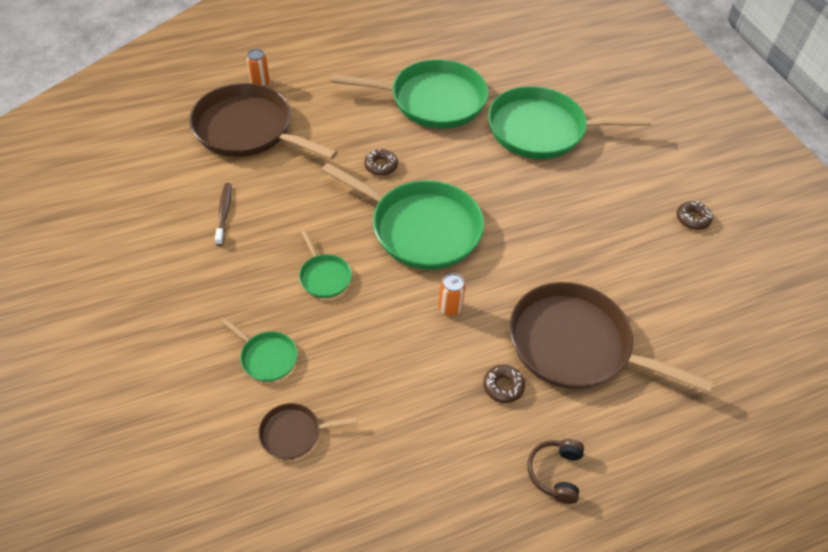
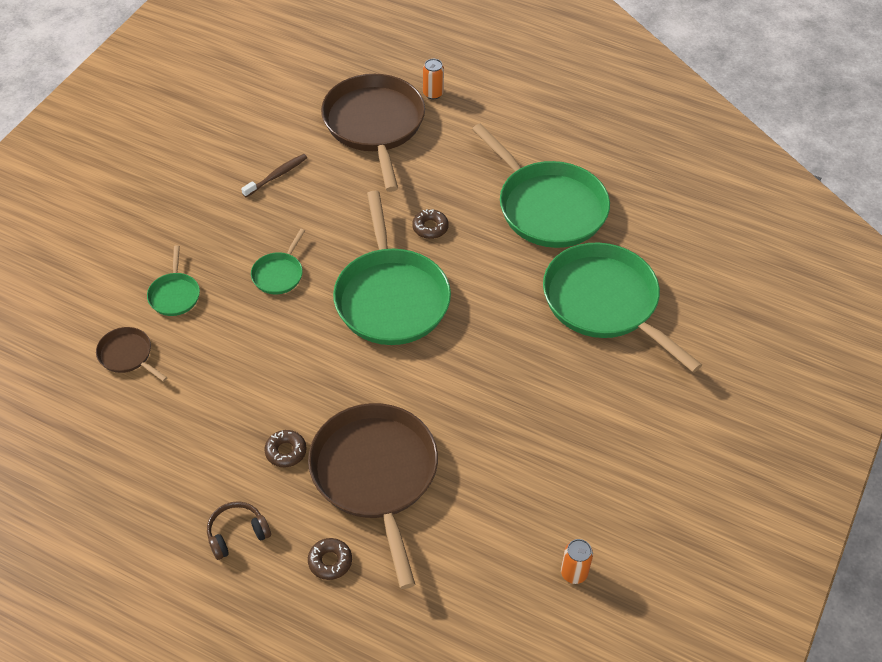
camera: 50 degrees right, 0 degrees up
orange can [438,273,466,316] -> orange can moved to [561,539,593,584]
brown donut [677,201,713,230] -> brown donut moved to [308,538,352,580]

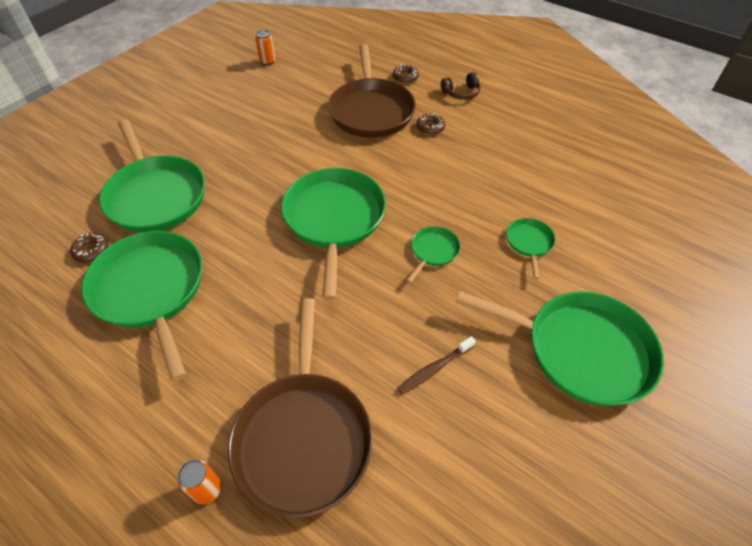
camera: 170 degrees left, 0 degrees up
brown pan [96,327,168,382] -> none
brown donut [412,209,449,239] -> brown donut moved to [70,233,109,263]
none -> green pan [456,291,664,406]

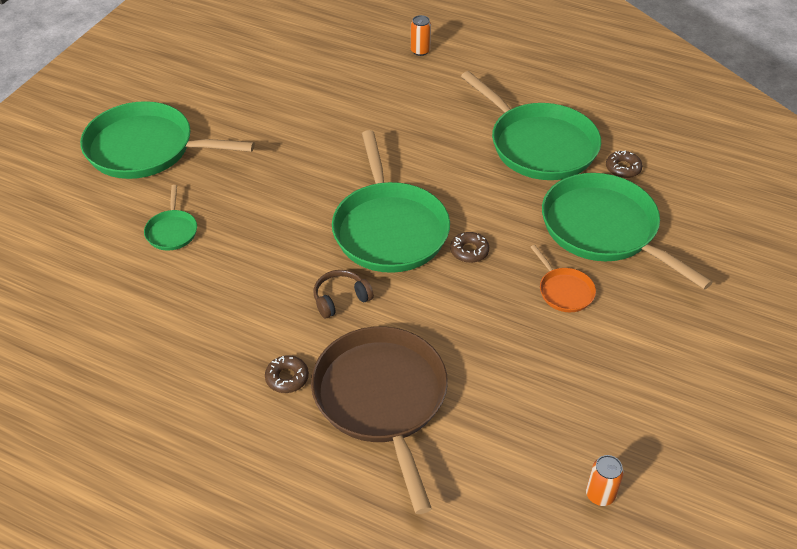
camera: 170 degrees right, 5 degrees down
brown pan [228,298,373,518] -> none
brown donut [393,64,419,84] -> brown donut moved to [450,232,489,263]
brown toothbrush [397,336,476,394] -> none
green pan [407,226,461,283] -> none
brown headphones [441,72,481,100] -> brown headphones moved to [313,270,374,319]
none -> orange pan [530,245,596,312]

